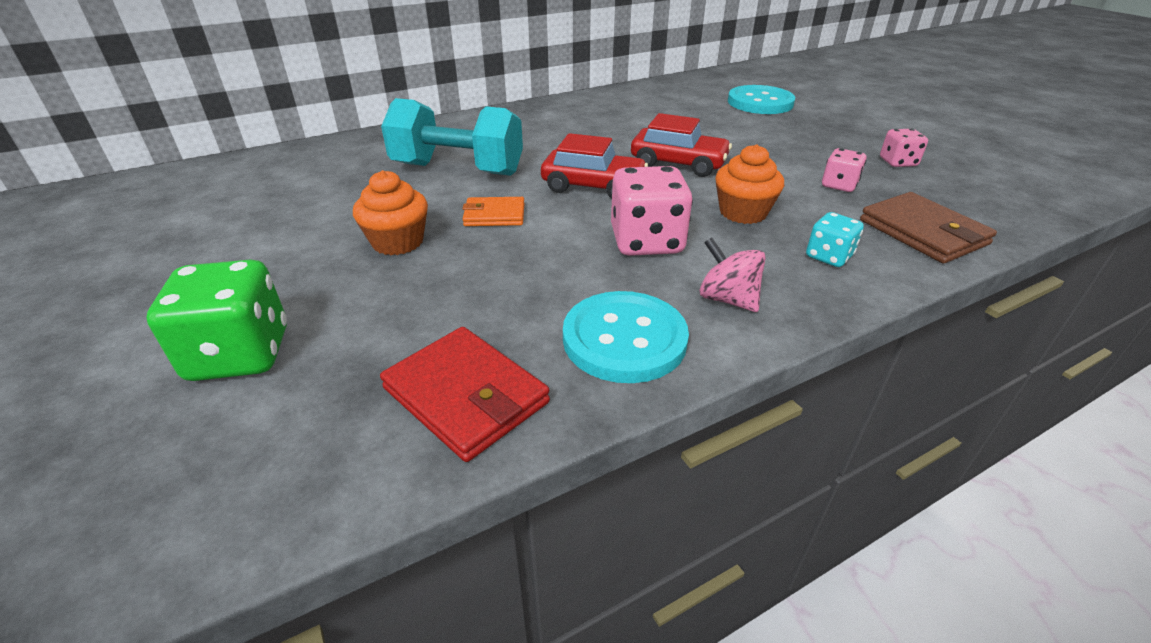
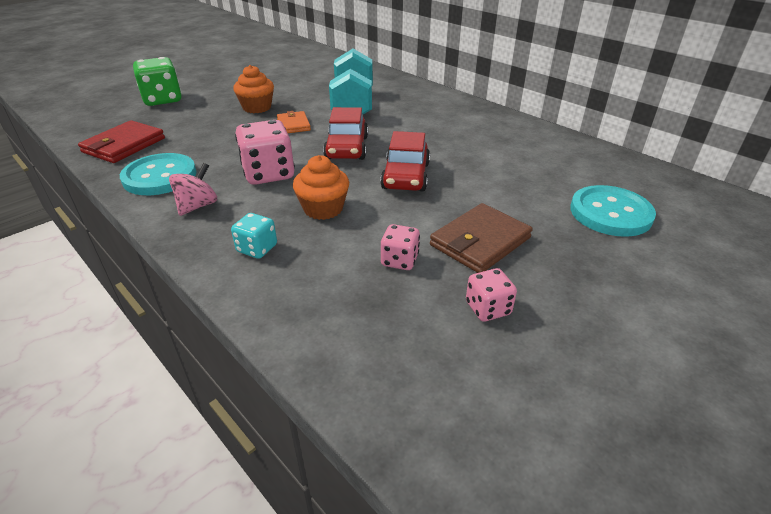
camera: 75 degrees right, 0 degrees up
brown wallet [860,192,997,263] -> brown wallet moved to [430,203,533,273]

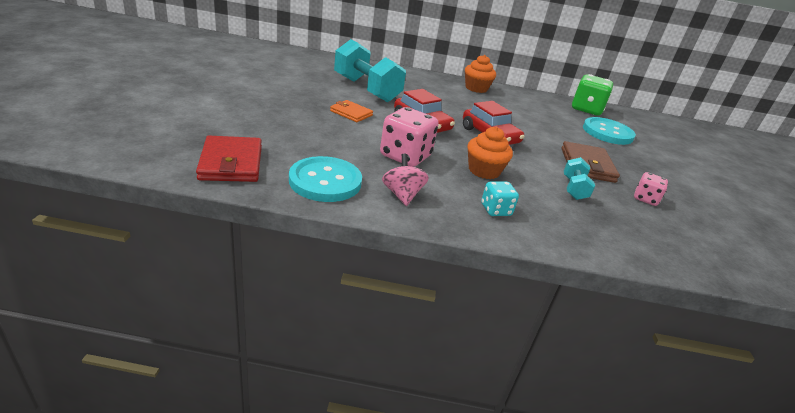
camera: 45 degrees left, 5 degrees down
green dice [133,57,182,106] -> green dice moved to [572,74,613,115]
orange cupcake [233,65,274,113] -> orange cupcake moved to [465,55,496,93]
pink dice [381,224,420,270] -> turquoise dumbbell [564,157,595,200]

